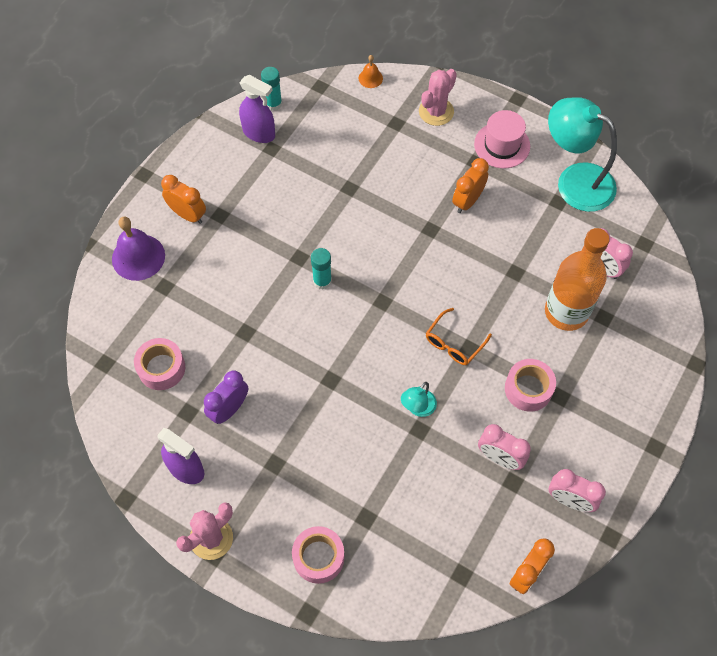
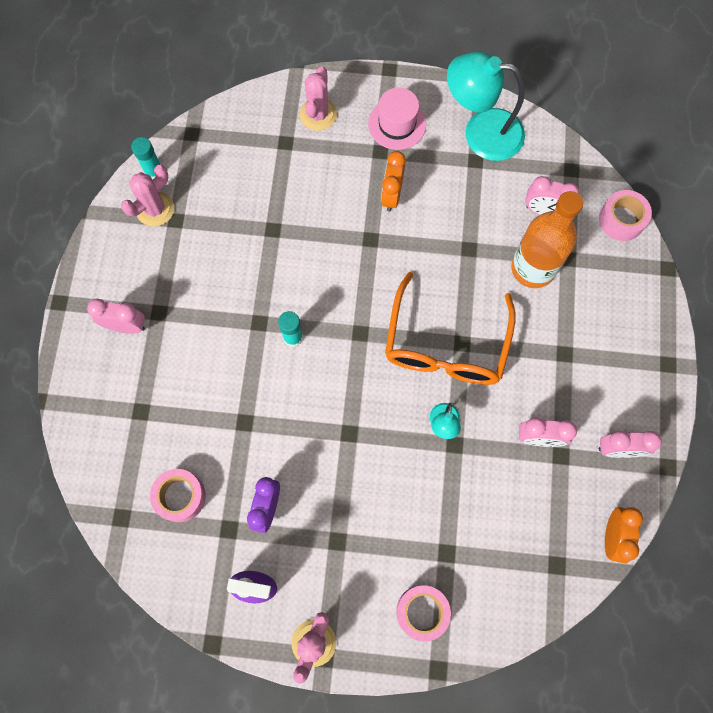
camera: 25 degrees left, 10 degrees up
purple bell [112,216,165,281] -> none
orange clock [161,175,206,224] -> pink clock [87,299,145,334]
purple spray bottle [239,75,275,143] -> pink cactus [121,165,174,227]
orange bell [359,55,383,88] -> none
orange glasses [426,308,492,365] -> orange glasses [385,272,516,385], size x2.13
pink tape [505,359,556,412] -> pink tape moved to [599,190,652,241]

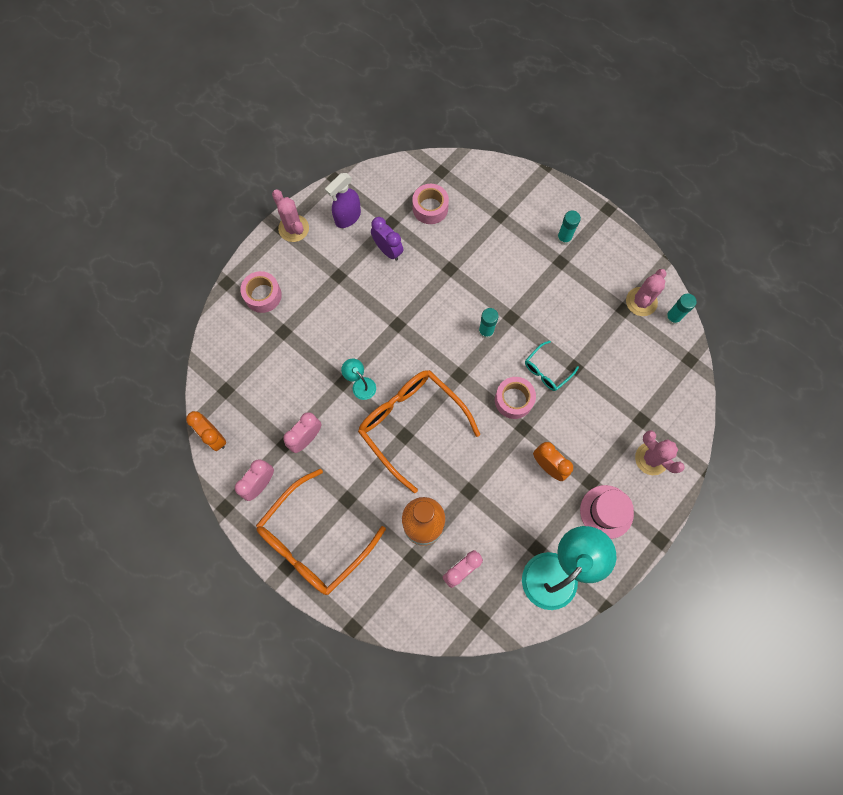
camera: 125 degrees right, 0 degrees up
pink clock [87,299,145,334] -> turquoise glue stick [557,210,581,245]
pink cactus [121,165,174,227] -> pink cactus turned 45 degrees clockwise [626,269,667,316]
pink tape [599,190,652,241] -> pink tape moved to [495,377,536,419]
none -> orange glasses [256,469,386,595]
none -> turquoise glasses [525,341,579,391]

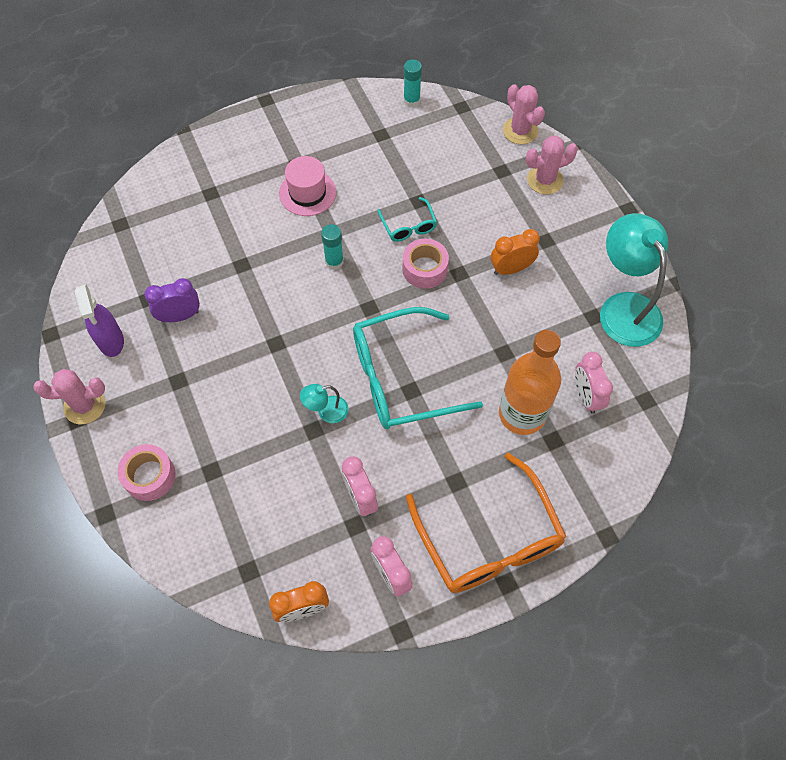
camera: 65 degrees left, 10 degrees down
orange glasses [358,370,480,493] -> turquoise glasses [353,307,483,429]
pink tape [412,184,449,224] -> none
turquoise glue stick [557,210,581,245] -> none
pink hat [580,485,634,539] -> pink hat moved to [279,156,336,216]
pink cactus [626,269,667,316] -> pink cactus moved to [503,84,545,145]

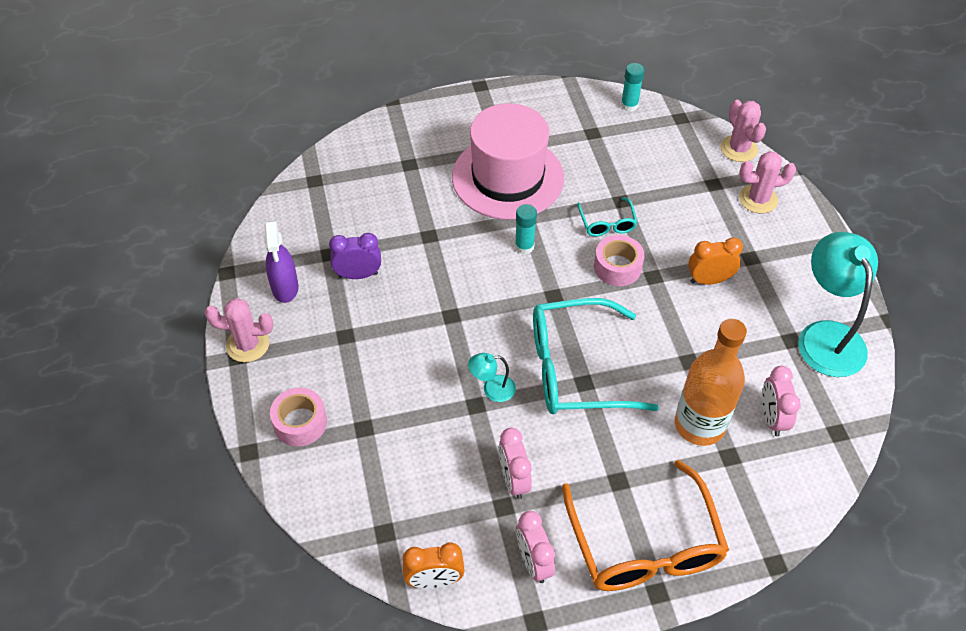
camera: 10 degrees right, 10 degrees down
pink hat [279,156,336,216] -> pink hat [452,103,564,220], size x1.89

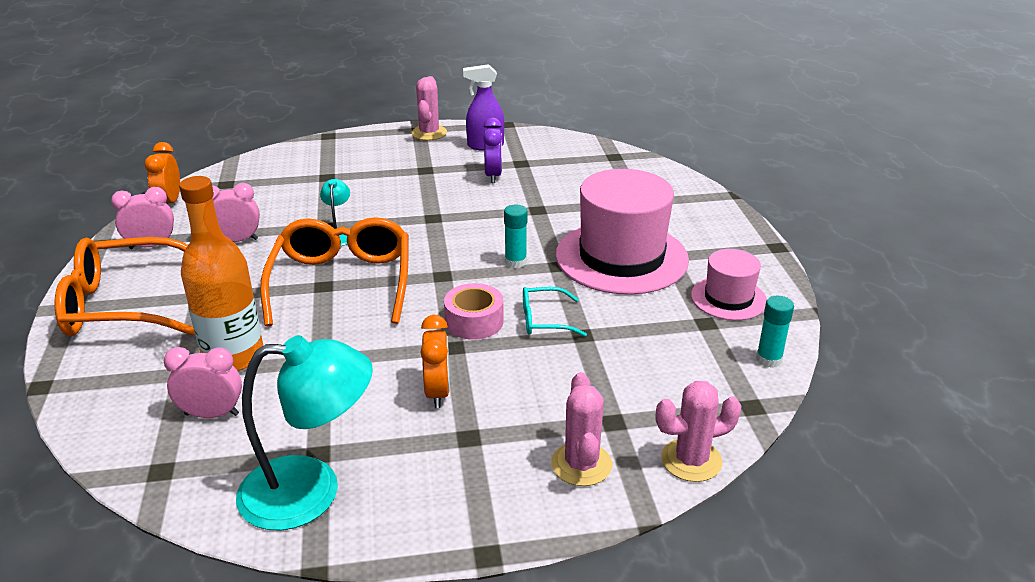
camera: 95 degrees right, 20 degrees down
pink tape [270,388,327,447] -> none
turquoise glasses [533,298,659,414] -> orange glasses [260,217,408,326]
none -> pink hat [691,249,767,320]

